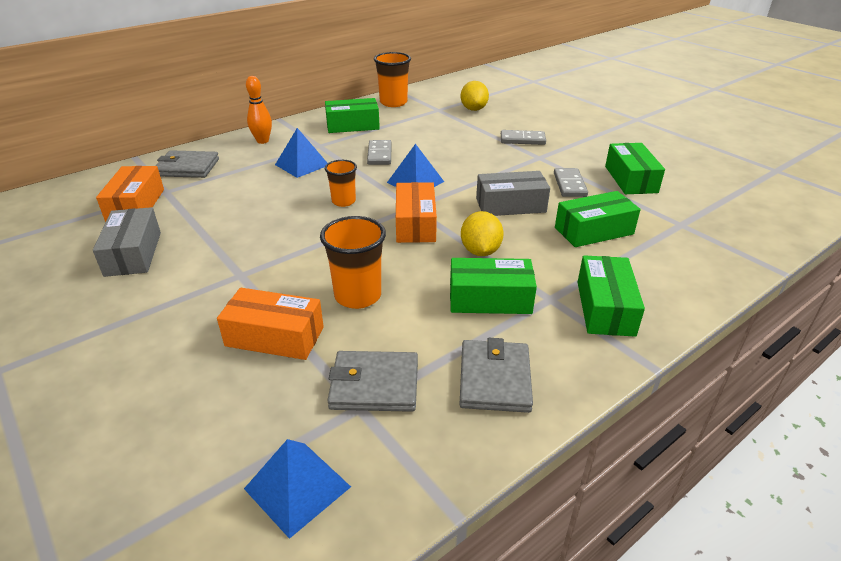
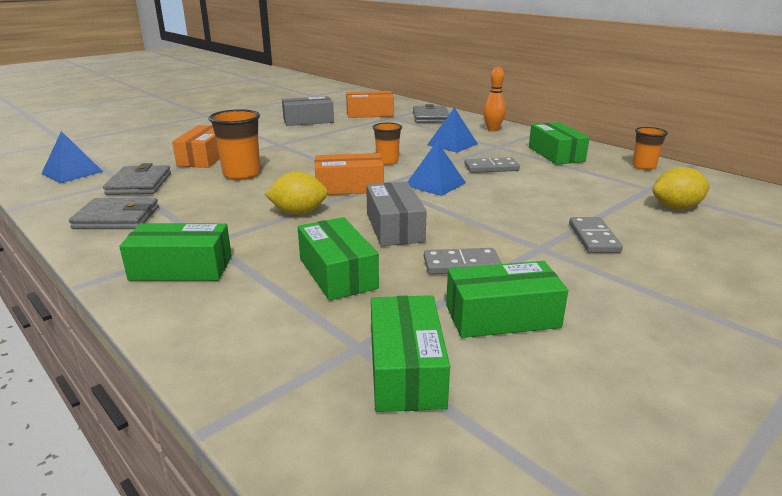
camera: 85 degrees right, 10 degrees down
orange cup [374,52,411,107] -> orange cup [632,127,668,170], size x0.64
green box [450,258,537,314] -> green box moved to [371,295,450,412]

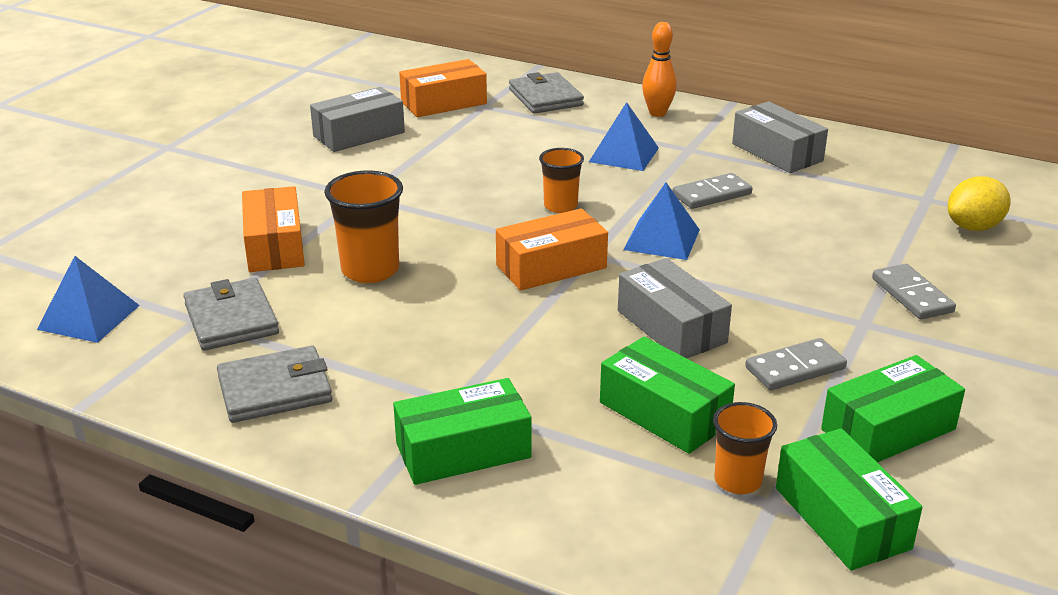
camera: 20 degrees left, 5 degrees up
yellow lemon [264,171,328,215] -> none
green box [529,122,590,165] -> grey box [732,101,828,173]
orange cup [632,127,668,170] -> orange cup moved to [713,402,777,494]

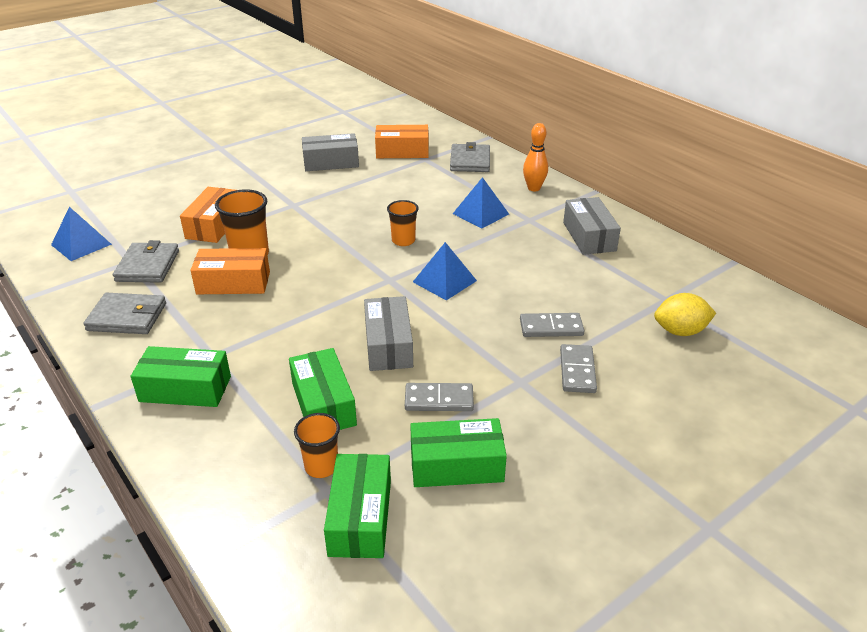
camera: 25 degrees right, 5 degrees up
orange box [496,208,608,291] -> orange box moved to [191,248,270,294]
grey domino [672,173,752,209] -> grey domino moved to [520,313,585,337]

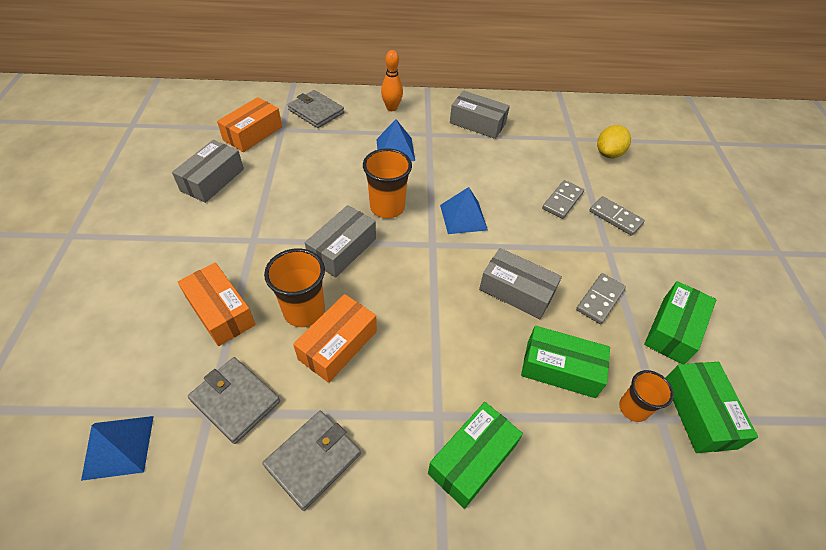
camera: 55 degrees left, 15 degrees up
green box [324,454,391,558] -> green box turned 45 degrees clockwise [666,362,758,453]
orange cup [387,200,418,246] -> orange cup [363,149,412,218], size x1.56
none -> grey box [305,205,376,278]

